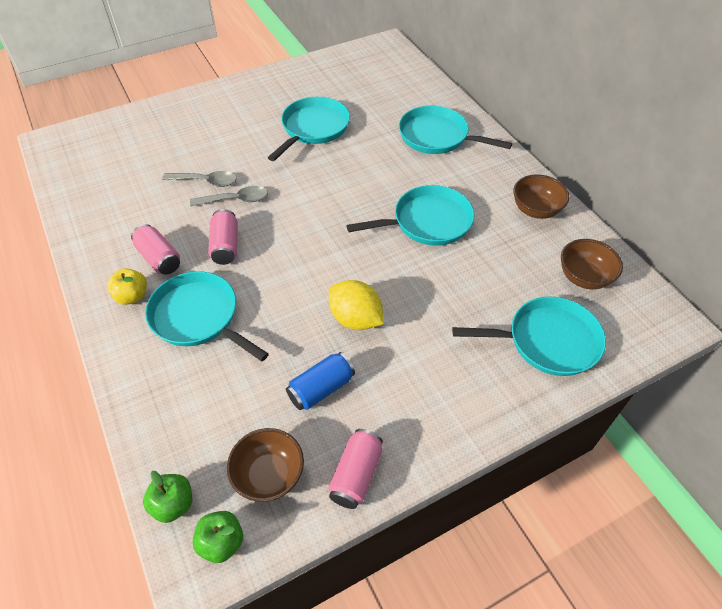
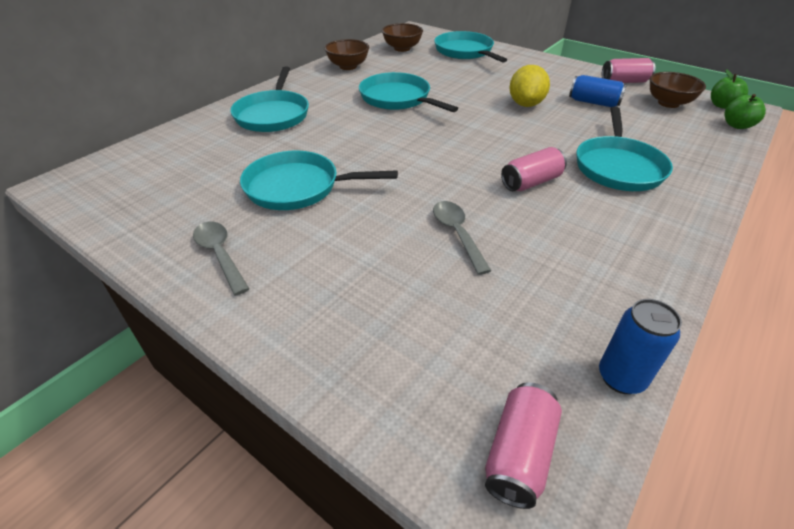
camera: 115 degrees left, 10 degrees down
yellow apple [107,268,147,305] -> none
pink can [131,224,180,275] -> pink can moved to [485,382,562,509]
grey spoon [190,186,268,206] -> grey spoon moved to [193,222,249,296]
none -> blue can [599,299,682,394]

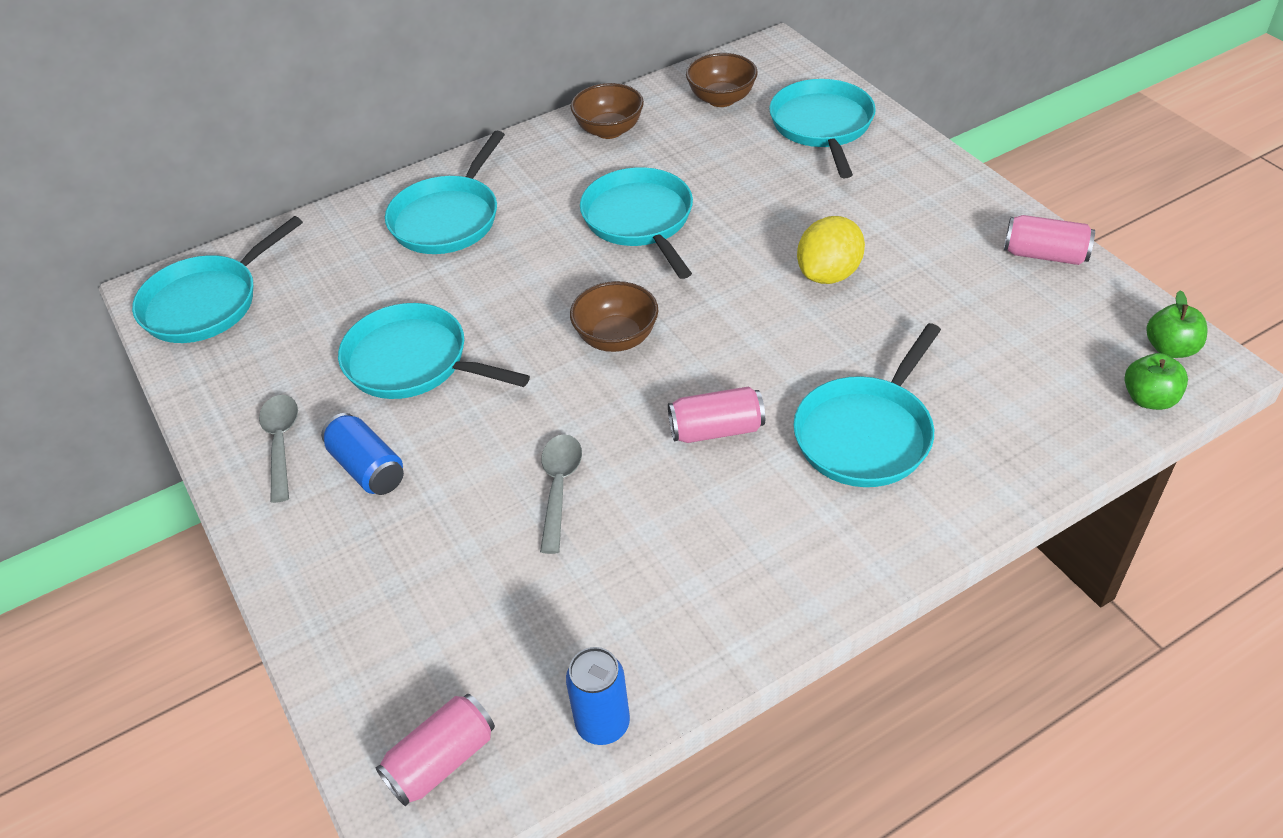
camera: 25 degrees right, 5 degrees up
blue can [569,75,626,107] -> blue can moved to [321,413,404,495]
brown bowl [650,72,706,108] -> brown bowl moved to [570,281,658,352]
none -> turquoise pan [132,216,303,343]

